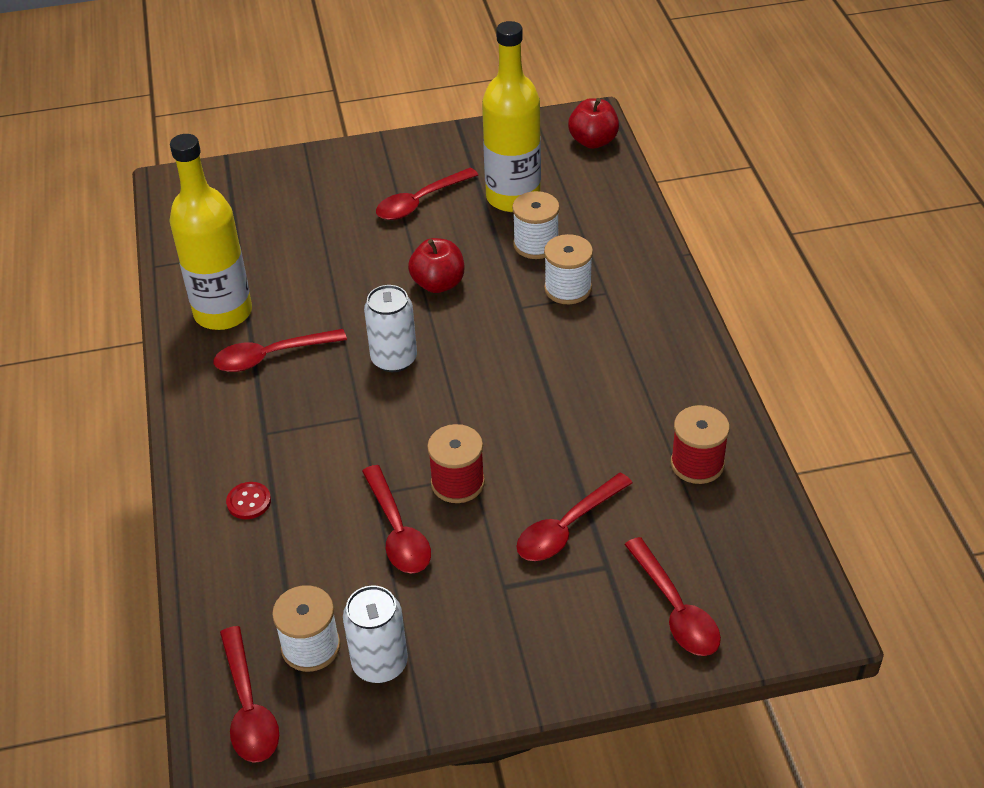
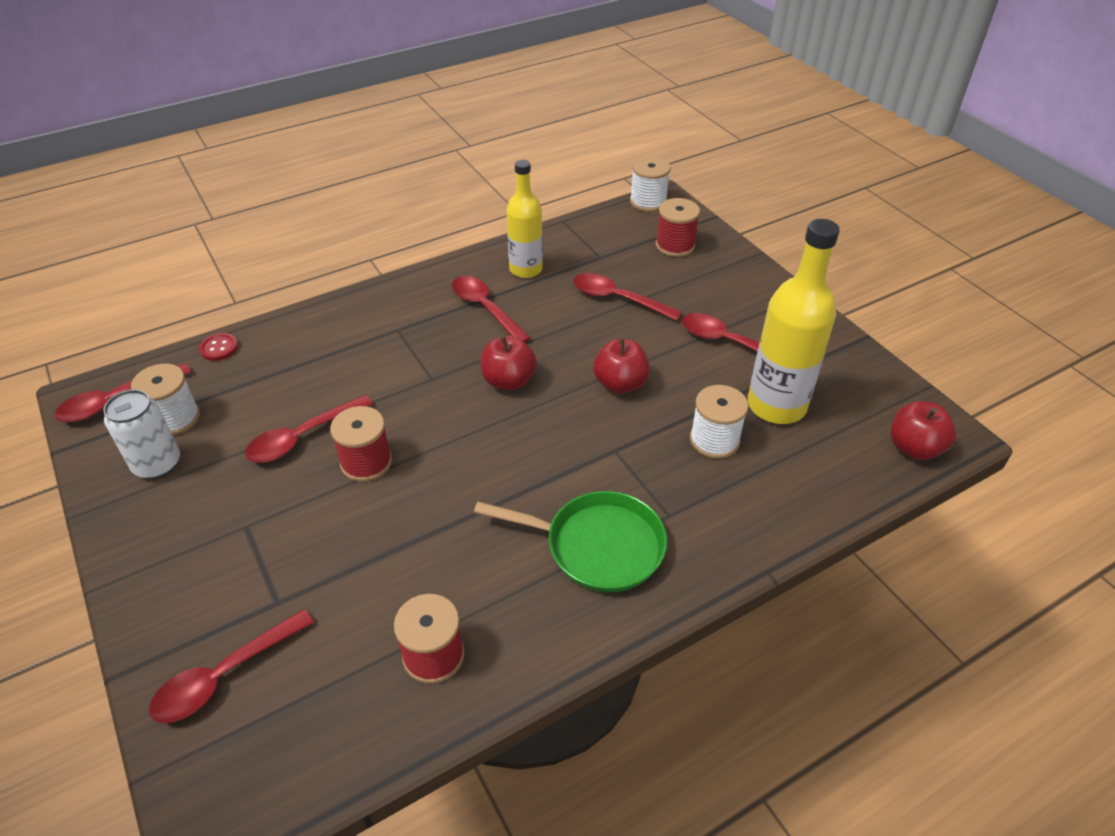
camera: 70 degrees right, 0 degrees up
yellow bottle [170,134,252,330] -> yellow bottle [506,160,543,278], size x0.66
red button [226,482,271,519] -> red button moved to [199,333,238,361]
white can [364,285,417,372] -> red apple [481,335,537,390]
red spoon [516,473,633,561] -> red spoon moved to [573,273,682,321]
white spool [544,234,593,304] -> white spool moved to [630,156,671,212]
none -> green pan [474,491,667,592]
none -> red spool [656,198,700,257]

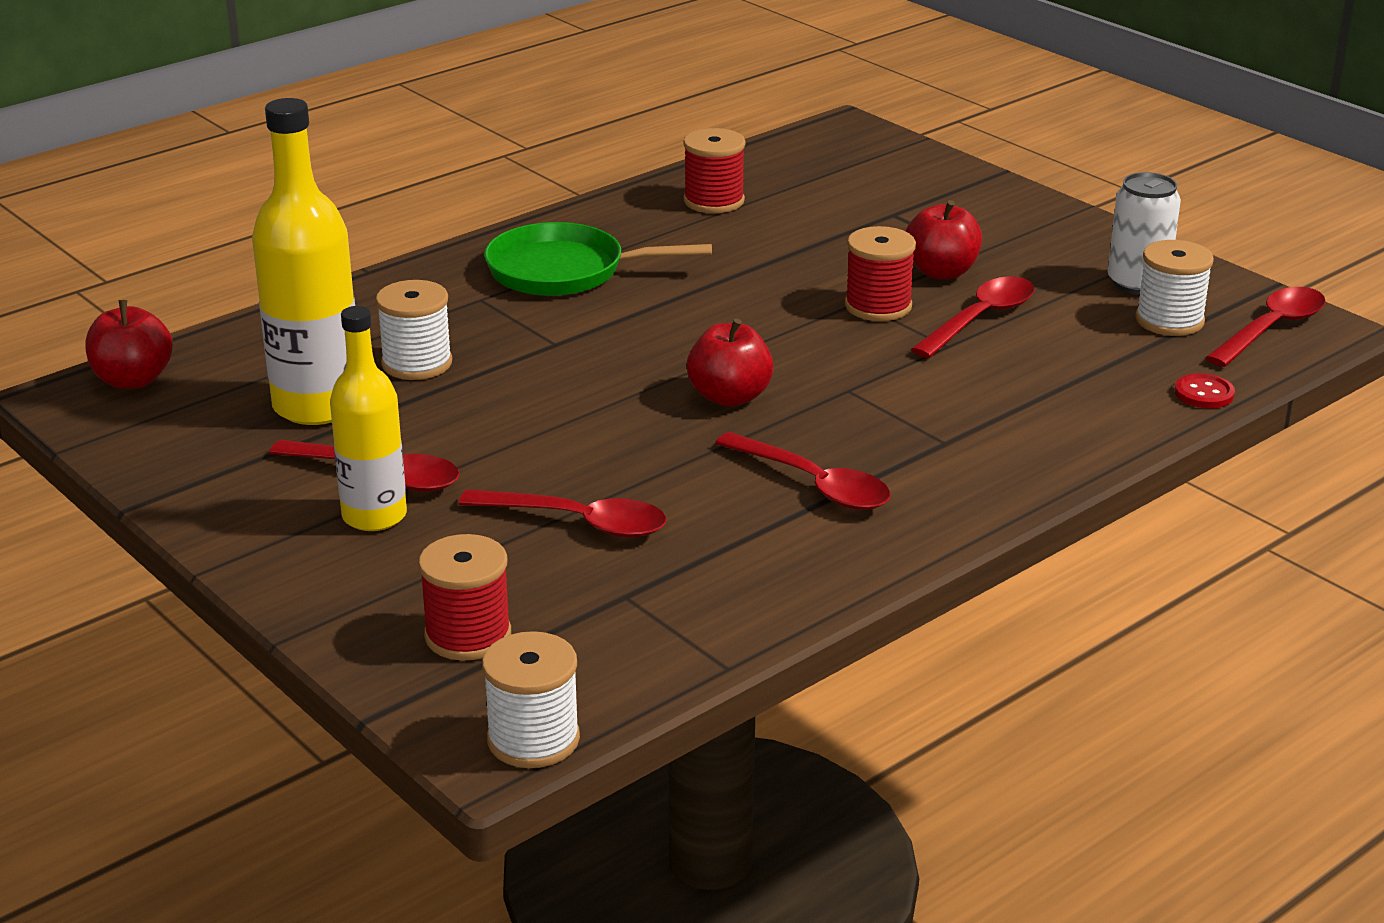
camera: 170 degrees right, 15 degrees down
red spoon [149,609,314,723] -> none
yellow bottle [506,160,543,278] -> yellow bottle moved to [330,306,407,531]
red apple [593,338,650,394] -> red apple moved to [906,200,982,279]

